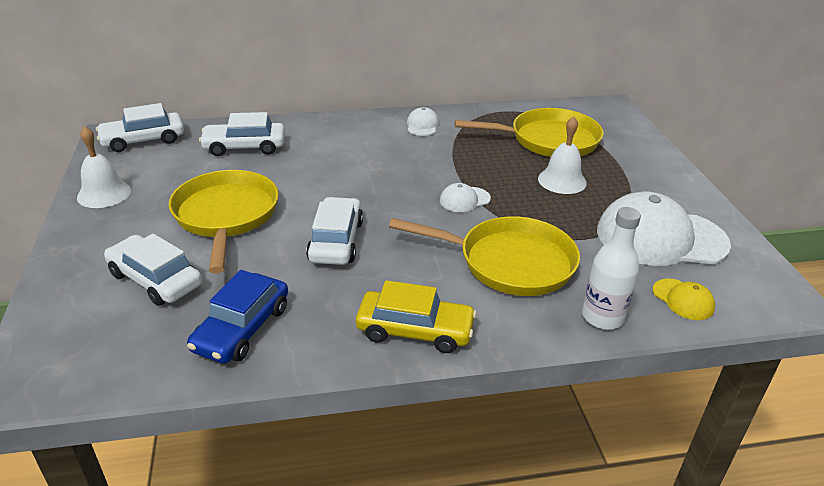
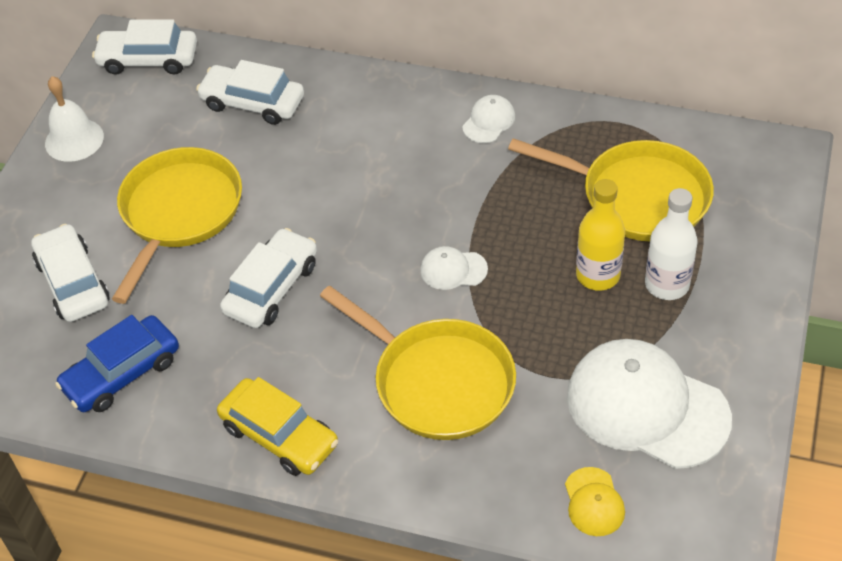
camera: 30 degrees right, 15 degrees up
white bell [538,116,587,194] -> yellow bottle [576,179,625,291]
white bottle [582,207,641,330] -> white bottle moved to [645,188,698,300]

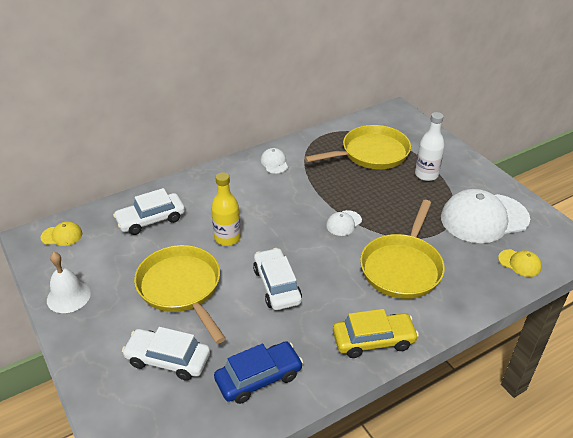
camera: 50 degrees left, 10 degrees down
blue car [55,315,179,412] -> blue car turned 120 degrees counterclockwise [214,341,303,404]
white car [92,19,197,75] -> yellow cap [41,221,82,246]
yellow pan [320,286,516,440] -> yellow pan turned 120 degrees clockwise [360,200,445,299]
yellow bottle [576,179,625,291] -> yellow bottle moved to [211,172,241,246]

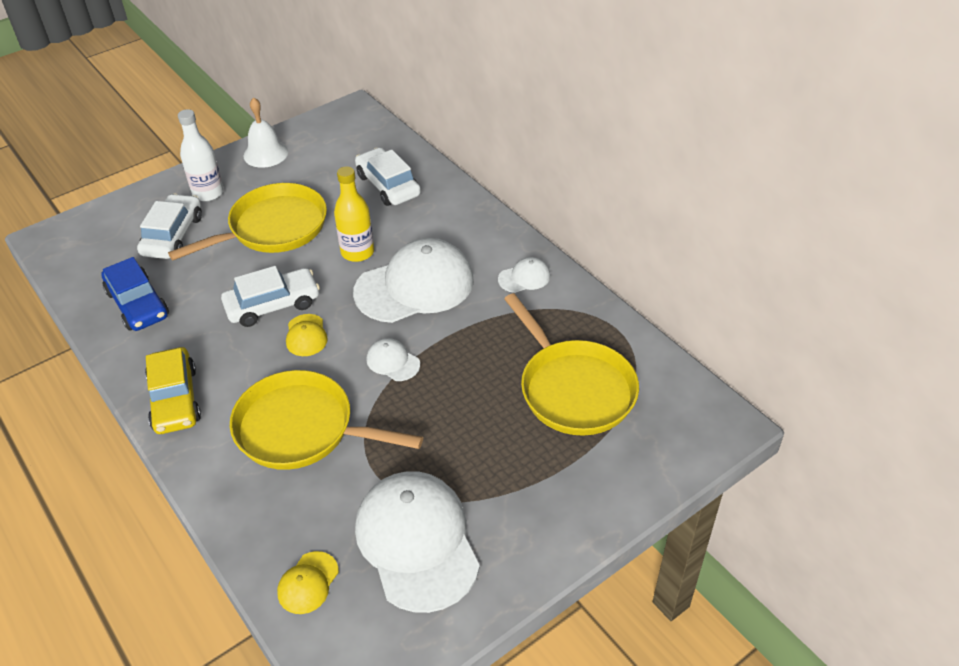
camera: 85 degrees right, 5 degrees up
yellow cap [41,221,82,246] -> yellow cap moved to [286,314,328,356]
white bottle [415,112,445,181] -> white bottle moved to [178,109,224,202]
none -> white cap [353,238,474,323]

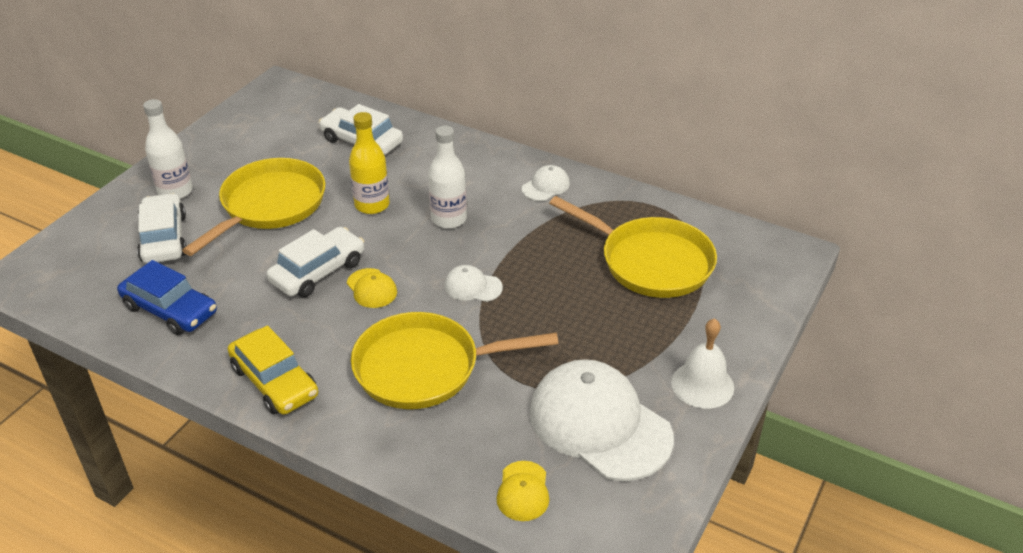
camera: 25 degrees left, 5 degrees down
white bell [244,97,288,168] -> white bell moved to [671,318,734,409]
white cap [353,238,474,323] -> white bottle [428,126,467,229]

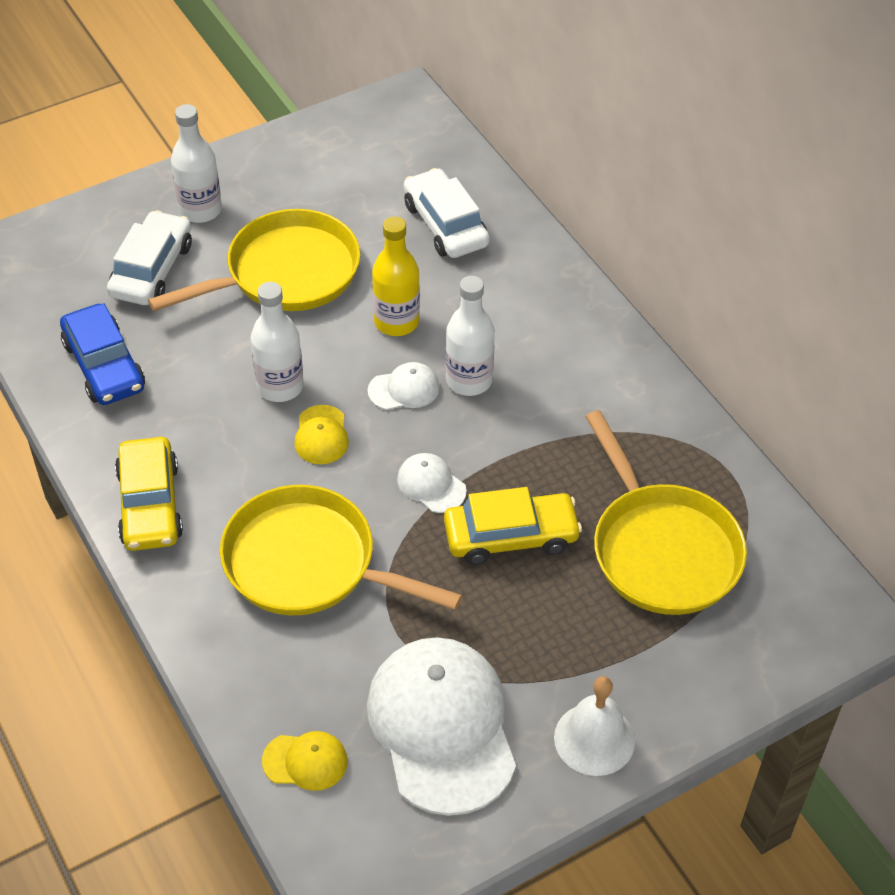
camera: 30 degrees right, 10 degrees up
white car [266,227,364,297] -> white bottle [251,282,304,402]
yellow cap [497,461,549,521] -> yellow cap turned 120 degrees counterclockwise [262,731,348,791]
white cap [522,165,570,201] -> white cap moved to [368,362,440,410]
none -> yellow car [444,487,582,565]

